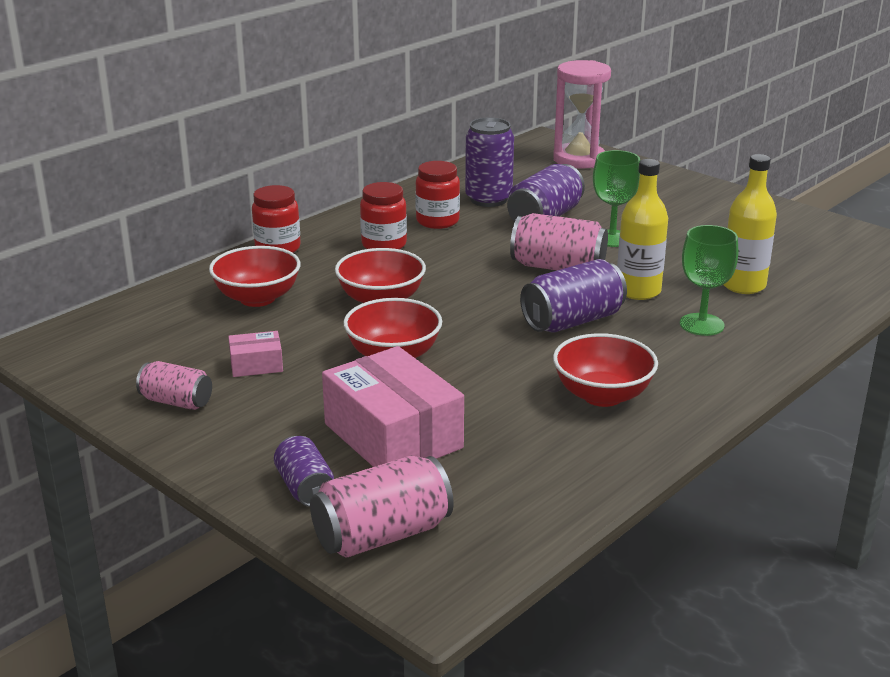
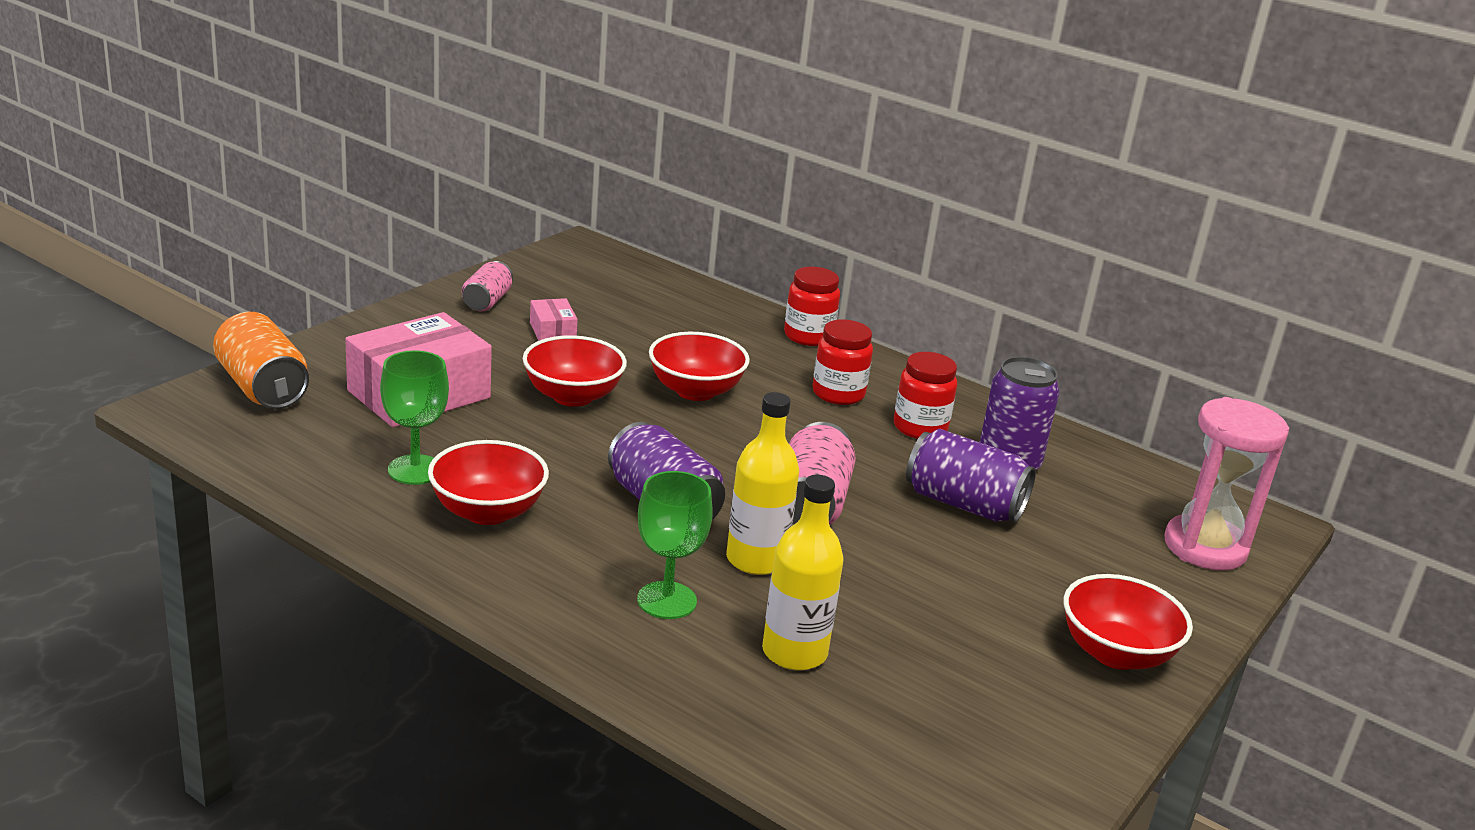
camera: 80 degrees right, 0 degrees up
red bowl [209,246,300,307] -> red bowl moved to [1063,574,1193,670]
purple can [274,436,334,507] -> none
pink can [310,456,453,558] -> orange can [213,312,309,409]
green goblet [593,150,640,247] -> green goblet moved to [380,350,449,485]

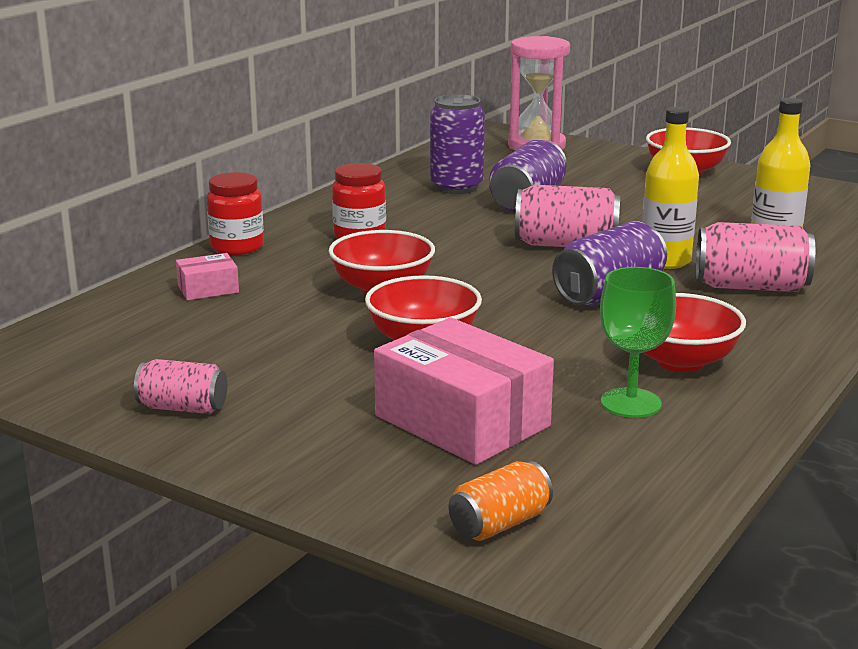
camera: 90 degrees left, 5 degrees down
orange can [213,312,309,409] -> orange can [449,461,553,541], size x0.62
pink box [530,298,578,341] -> pink box moved to [176,253,239,300]
green goblet [637,471,713,619] -> pink can [696,222,815,292]
red jar [894,352,957,439] -> none

